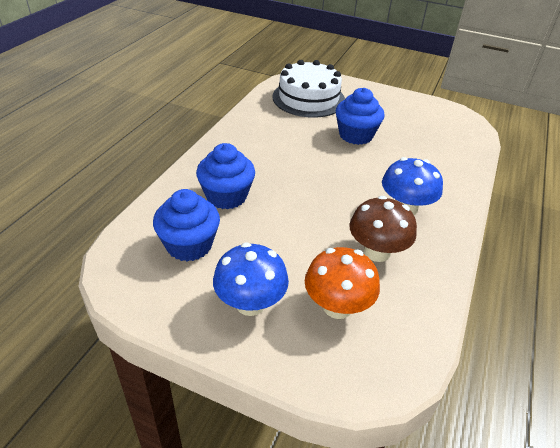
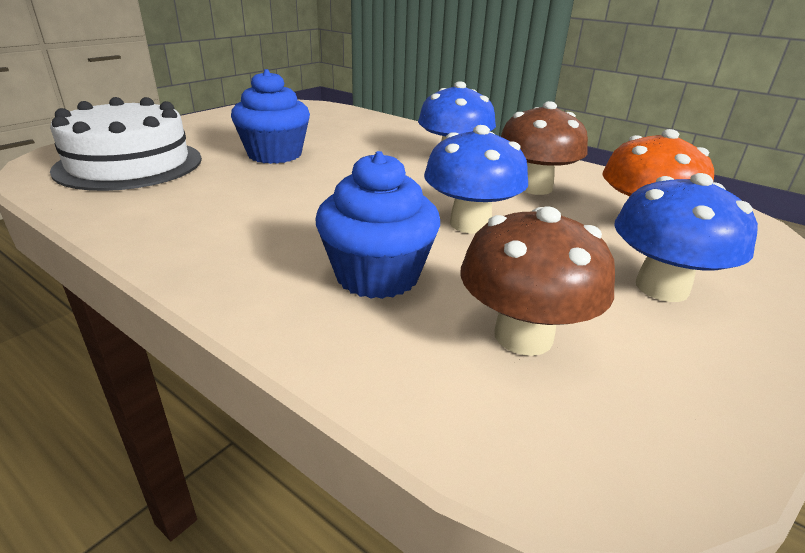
camera: 75 degrees left, 10 degrees down
blue cupcake [153,189,220,261] -> brown mushroom [460,207,615,356]
none -> blue mushroom [424,125,528,234]

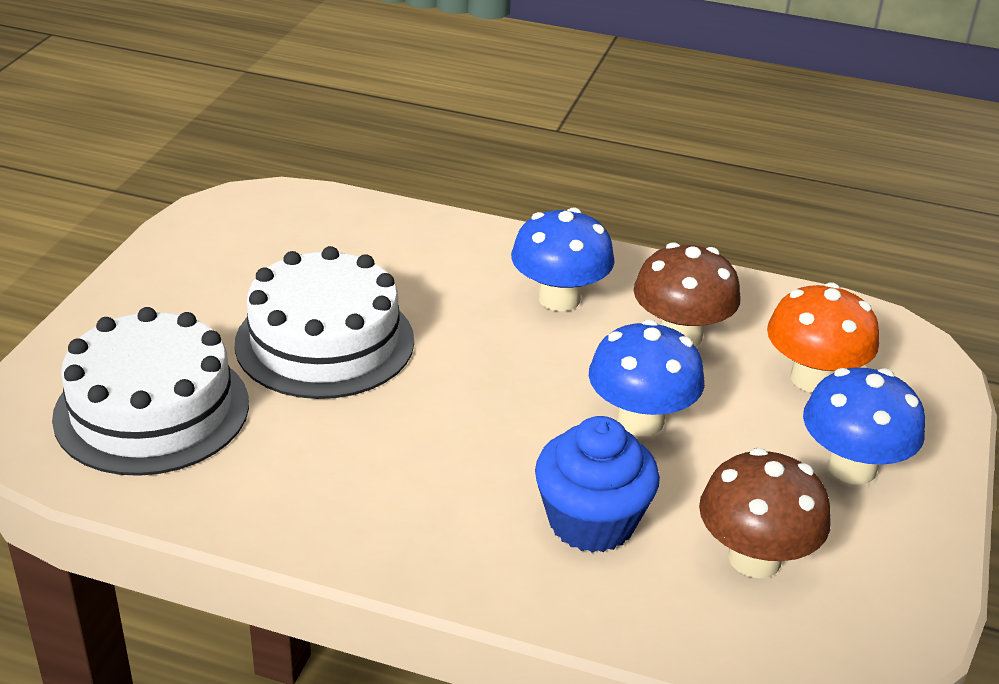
camera: 20 degrees left, 5 degrees up
blue cupcake [231,69,310,164] -> white cake [235,246,414,399]

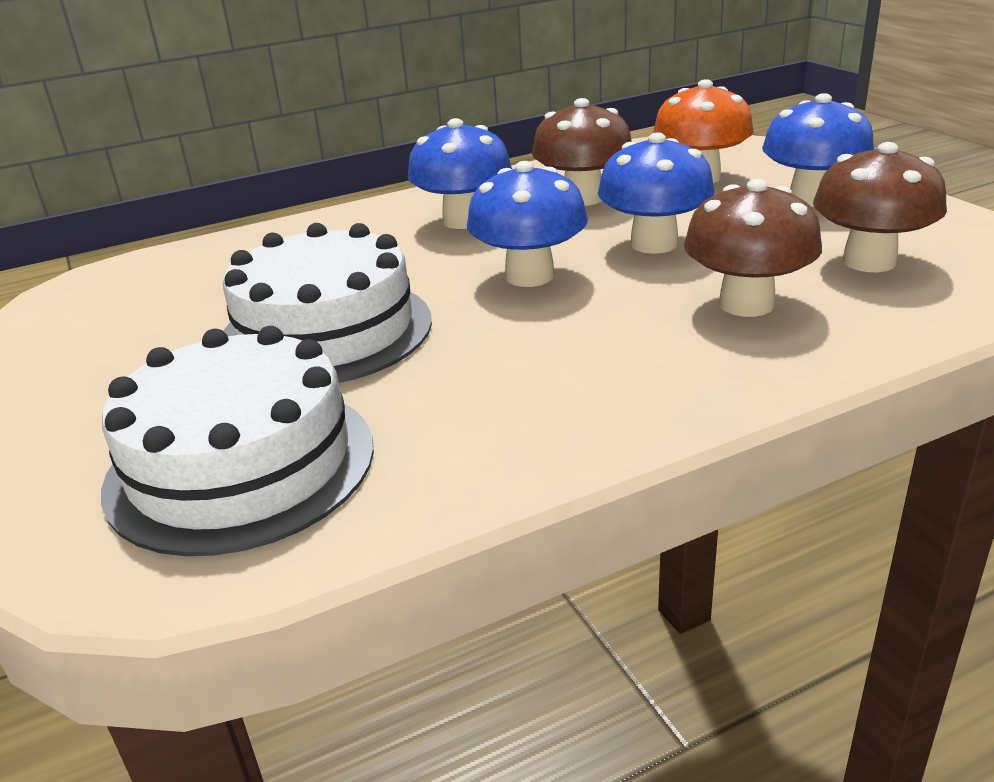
camera: 40 degrees left, 5 degrees down
blue cupcake [535,416,660,553] -> brown mushroom [684,179,822,317]
none -> blue mushroom [467,161,588,287]

